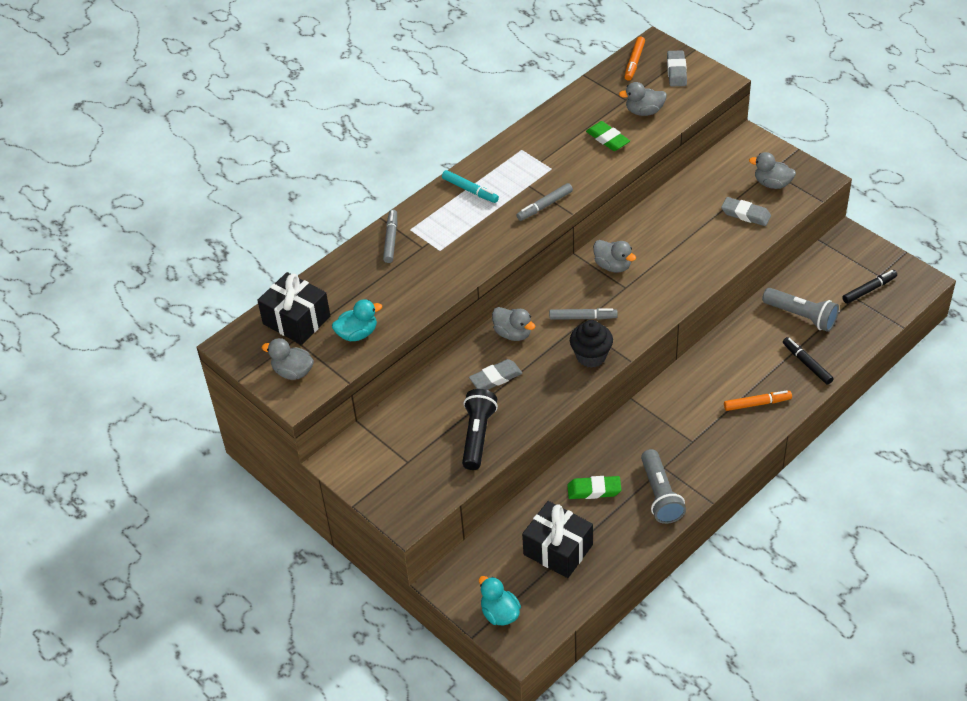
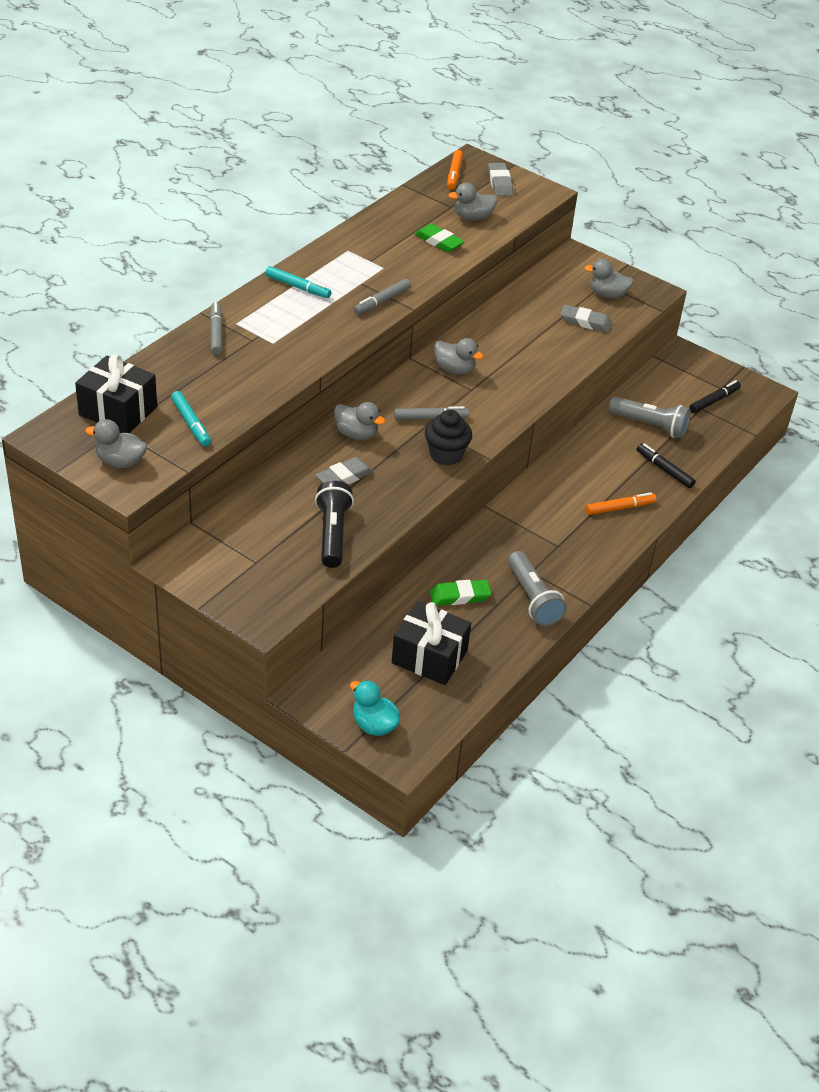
camera: 15 degrees left, 5 degrees down
turquoise duck [332,299,382,341] -> turquoise marker [171,391,211,446]

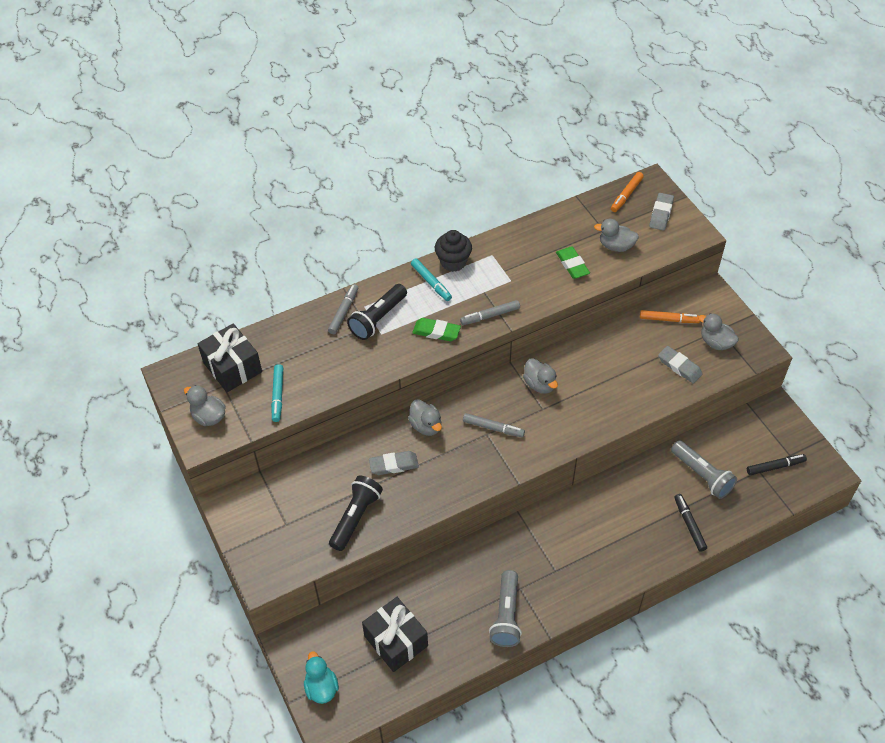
camera: 30 degrees right, 10 degrees up
black cupcake [425,410,472,465] -> black cupcake moved to [435,230,472,272]
green eraser [430,580,492,606] -> green eraser moved to [412,318,461,341]
orange marker [586,492,656,515] -> orange marker moved to [640,310,700,323]
none -> black flashlight [347,284,407,340]

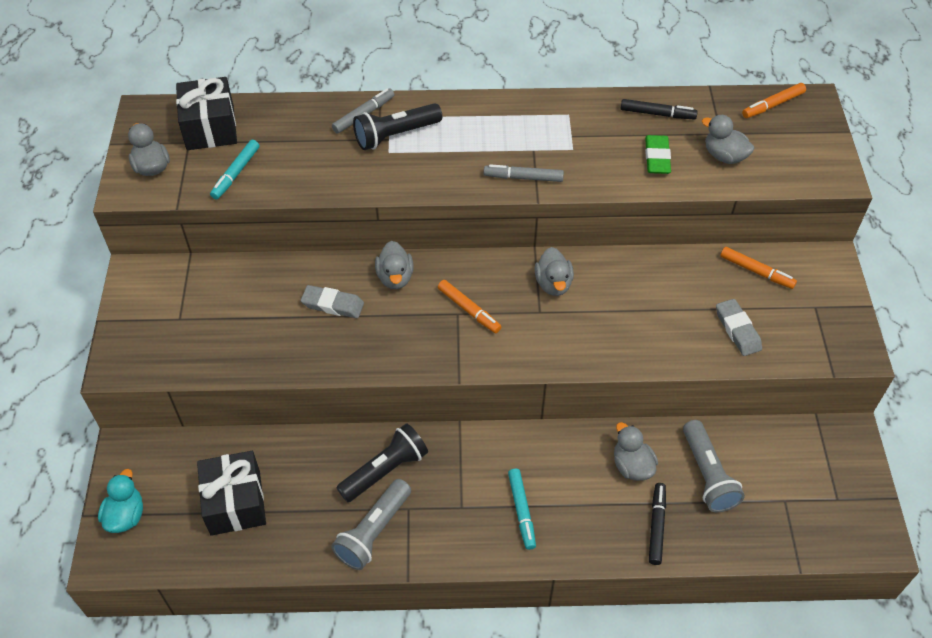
camera: 25 degrees right, 0 degrees up
black flashlight [329,475,383,551] -> black flashlight moved to [336,423,428,502]
turquoise marker [411,258,452,301] -> turquoise marker moved to [508,469,536,550]
green eraser [412,318,461,341] -> none
black cupcake [435,230,472,272] -> none
grey marker [463,413,525,437] -> orange marker [438,280,501,333]
grey eraser [649,193,674,231] -> none
grey duck [698,313,739,350] -> grey duck moved to [614,422,658,481]
black marker [747,454,807,475] -> black marker moved to [620,99,698,120]

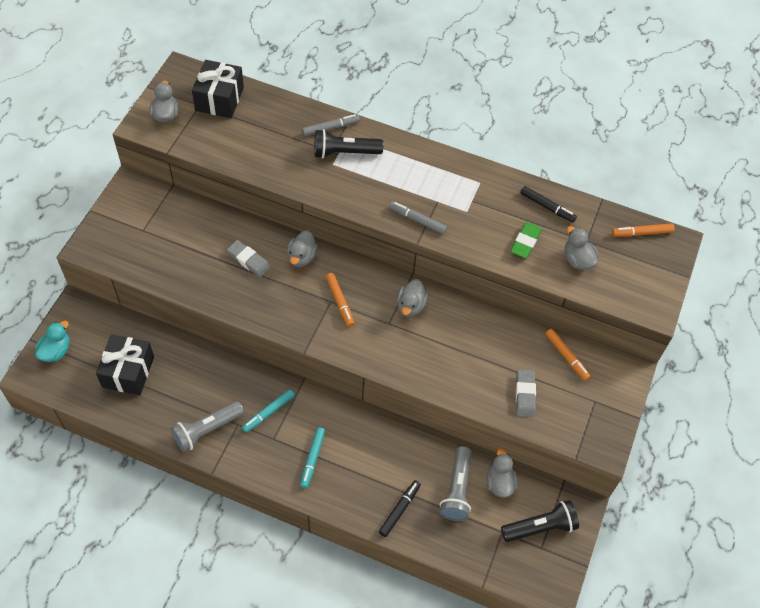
camera: 20 degrees right, 5 degrees up
turquoise marker [210,140,259,200] -> turquoise marker moved to [242,389,295,433]
black flashlight [336,423,428,502] -> black flashlight moved to [501,500,579,542]
grey duck [614,422,658,481] -> grey duck moved to [486,448,518,498]

